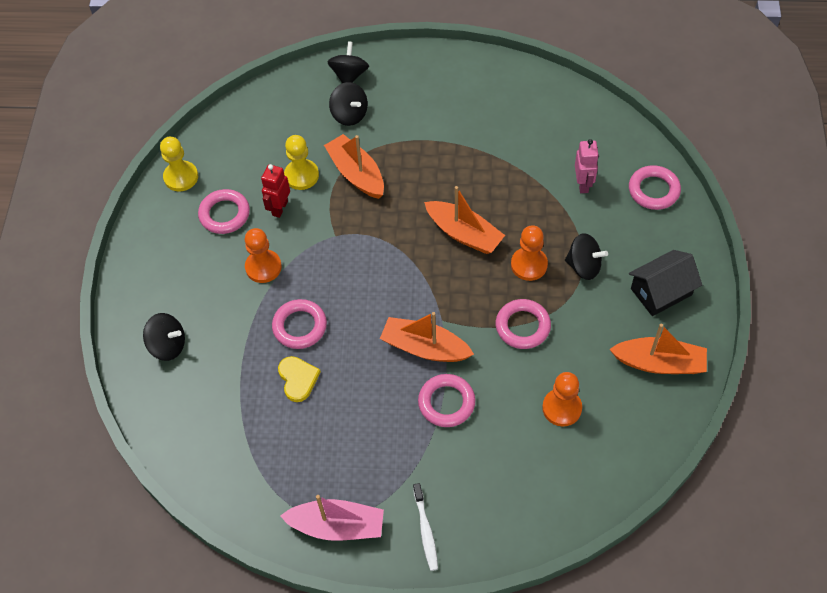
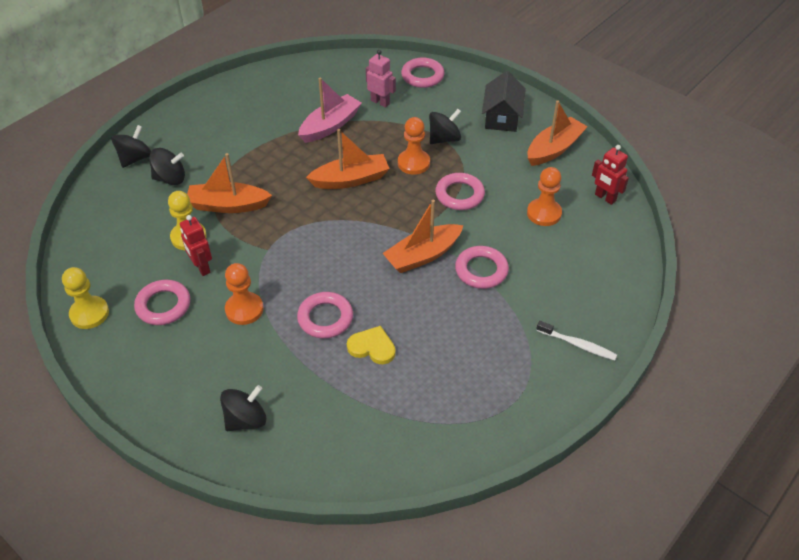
camera: 55 degrees left, 10 degrees down
pink boat [280,495,384,541] -> pink boat moved to [298,78,362,143]
black spinning top [328,41,369,83] -> black spinning top turned 75 degrees clockwise [111,125,151,168]
none -> red robot [592,145,629,205]

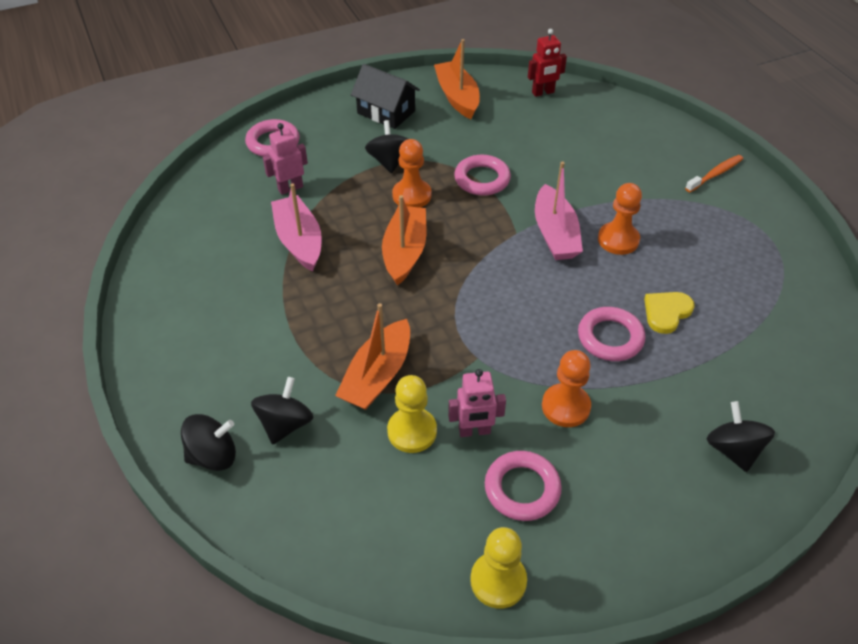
camera: 65 degrees left, 0 degrees up
black spinning top [111,125,151,168] -> black spinning top turned 105 degrees clockwise [181,414,236,471]
red robot [180,215,212,276] -> pink robot [448,369,506,437]
orange boat [383,199,463,273] -> pink boat [535,162,583,260]
pink ring [455,246,509,289] -> none
orange pawn [527,167,562,226] -> orange pawn moved to [598,183,642,255]
white toothbrush [536,321,617,361] -> orange toothbrush [685,155,743,192]

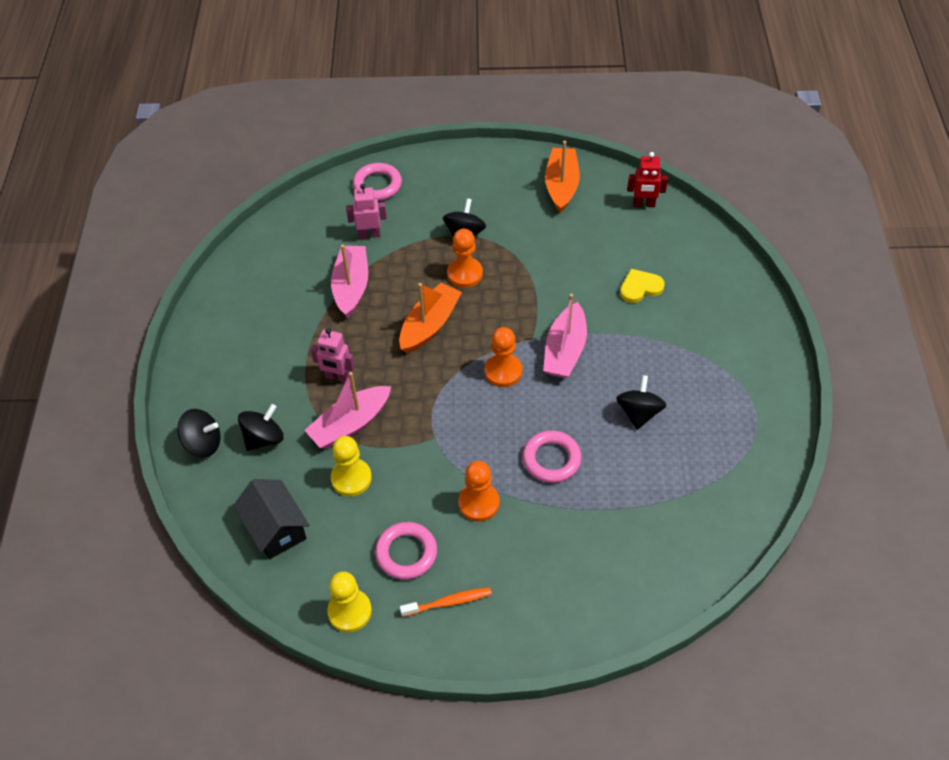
camera: 25 degrees right, 5 degrees up
orange boat [335,303,410,410] -> pink boat [304,372,391,449]
black house [351,64,420,129] -> black house moved to [233,479,309,559]
pink robot [448,369,506,437] -> pink robot moved to [311,328,355,382]
pink ring [454,155,511,196] -> none
orange pawn [598,183,642,255] -> orange pawn moved to [484,327,522,387]
yellow heart [644,292,694,334] -> yellow heart moved to [620,269,665,303]
orange toothbrush [685,155,743,192] -> orange toothbrush moved to [400,587,492,617]
black spinning top [706,401,775,472] -> black spinning top moved to [616,375,666,430]

